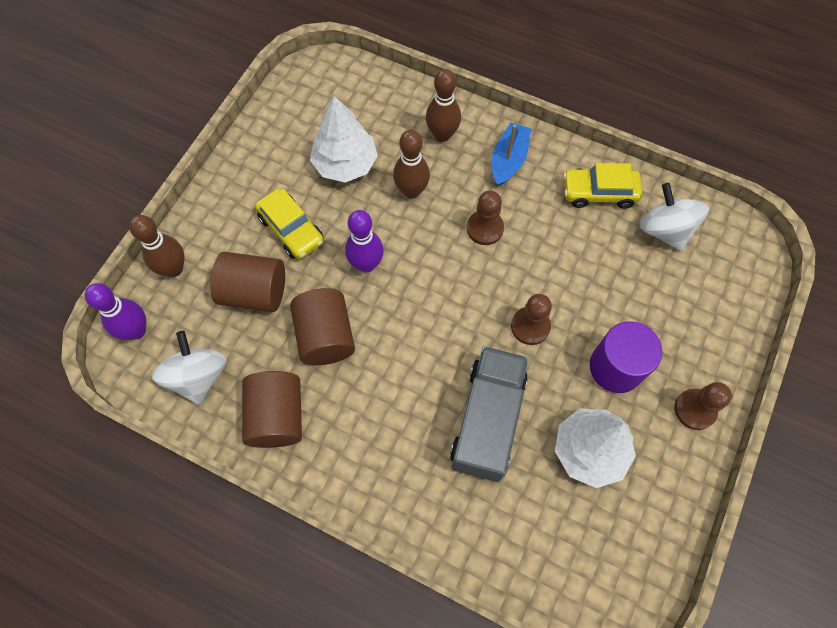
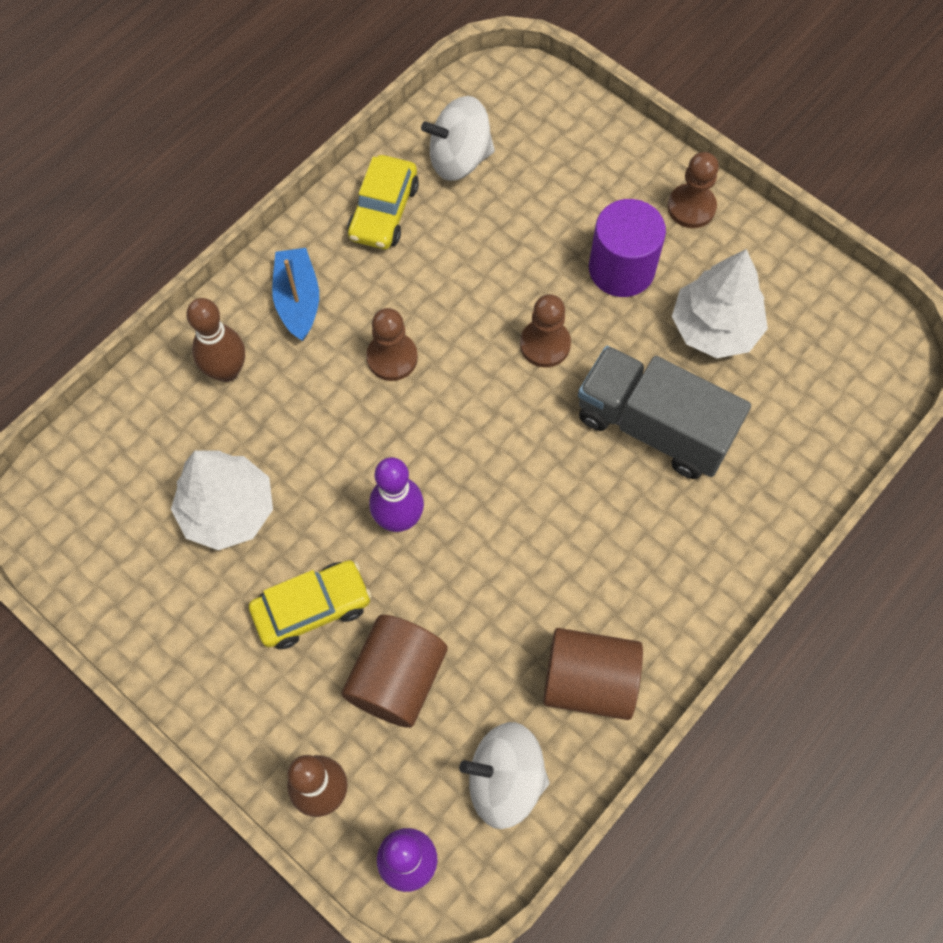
camera: 75 degrees left, 0 degrees up
brown cylinder [290,288,355,365] -> none
brown bowling pin [393,130,430,198] -> none
blue boat [492,123,531,187] -> blue boat turned 45 degrees clockwise [272,248,319,341]

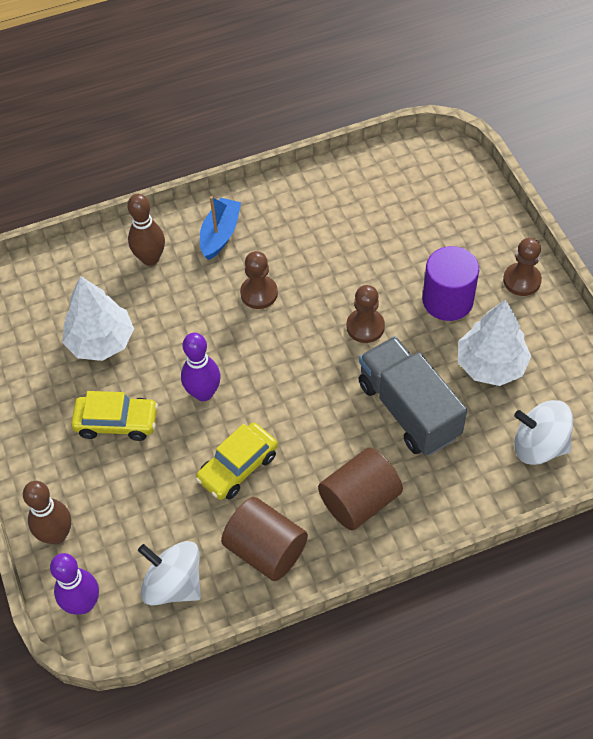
camera: 30 degrees right, 10 degrees down
brown cylinder [341,615,448,728] -> brown cylinder moved to [318,448,403,530]
yellow car [347,155,419,249] -> yellow car moved to [196,422,278,500]
white spinning top [421,96,495,181] -> white spinning top moved to [514,400,573,465]

